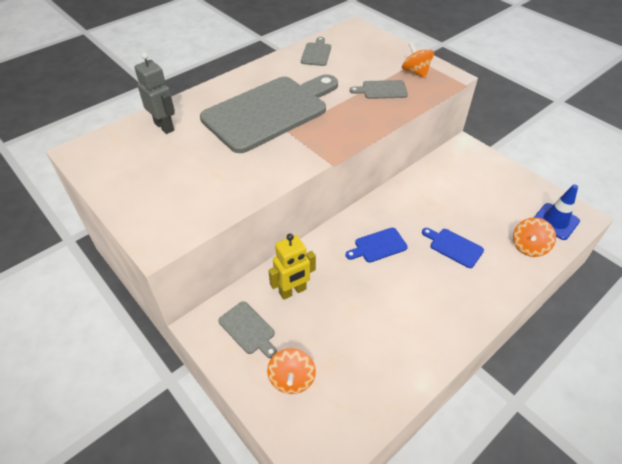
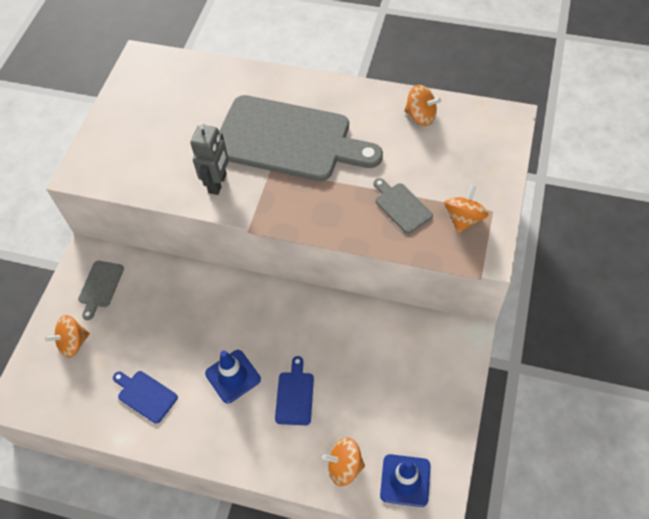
camera: 60 degrees right, 10 degrees up
grey robot [134,52,175,134] -> grey robot moved to [190,123,229,195]
yellow robot [268,233,316,300] -> none
grey cutting board [301,37,331,66] -> orange spinning top [404,85,441,126]
blue cutting board [345,228,408,263] -> blue cutting board moved to [113,371,178,424]
none -> blue traffic cone [205,350,261,404]

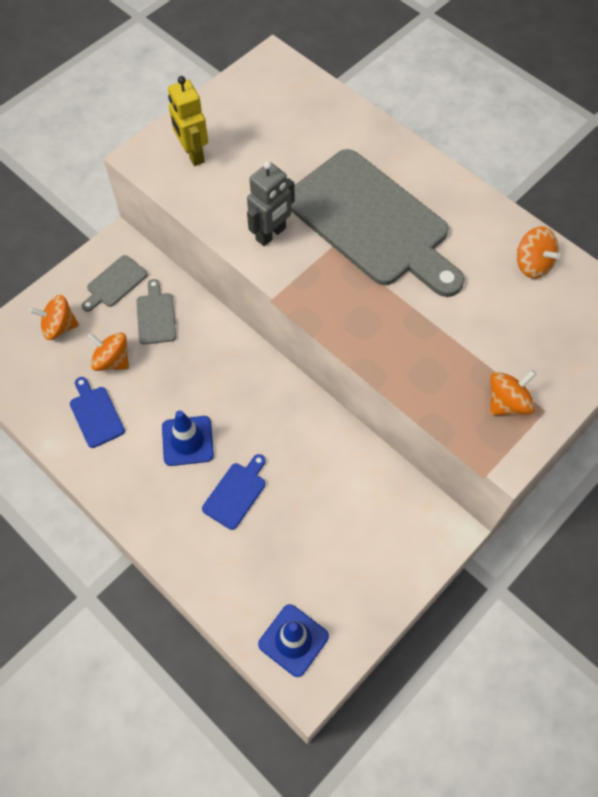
camera: 25 degrees right, 5 degrees up
orange spinning top [322,437,365,486] -> orange spinning top moved to [87,333,129,371]
grey cutting board [374,178,433,234] -> grey cutting board moved to [137,279,176,345]
none -> yellow robot [168,76,208,166]

